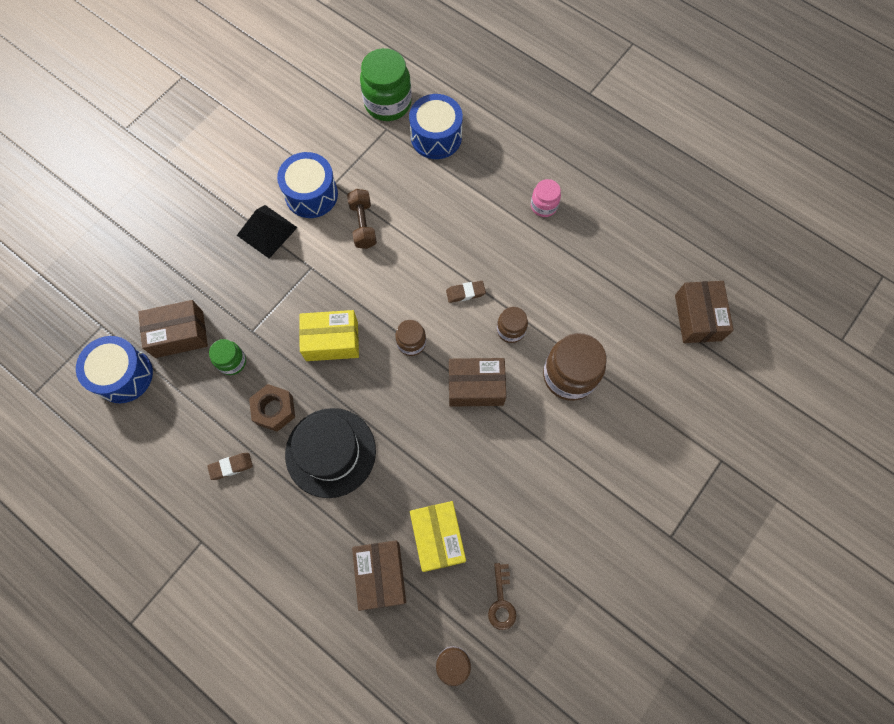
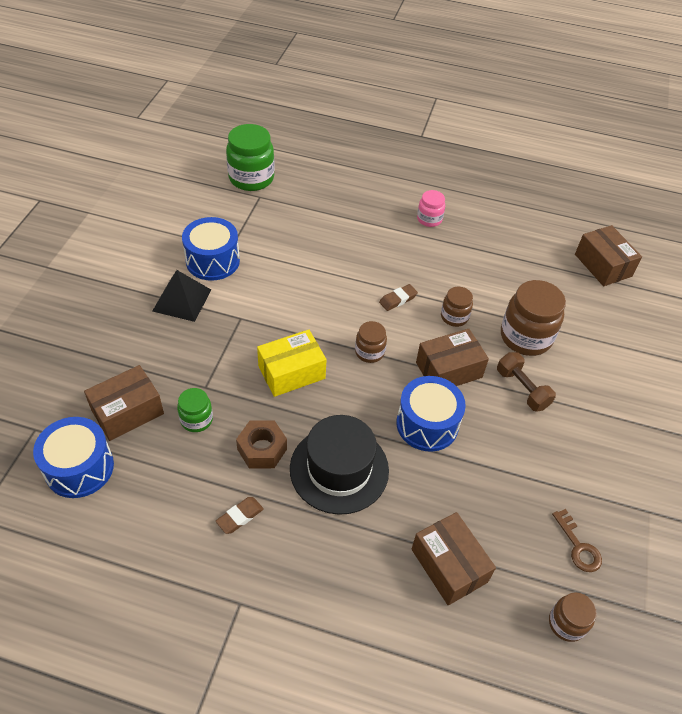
camera: 25 degrees left, 20 degrees down
brown dumbbell [347,189,377,249] -> brown dumbbell moved to [497,352,556,412]
blue drum [409,94,463,159] -> blue drum moved to [397,376,466,452]
yellow box [410,501,466,572] -> none

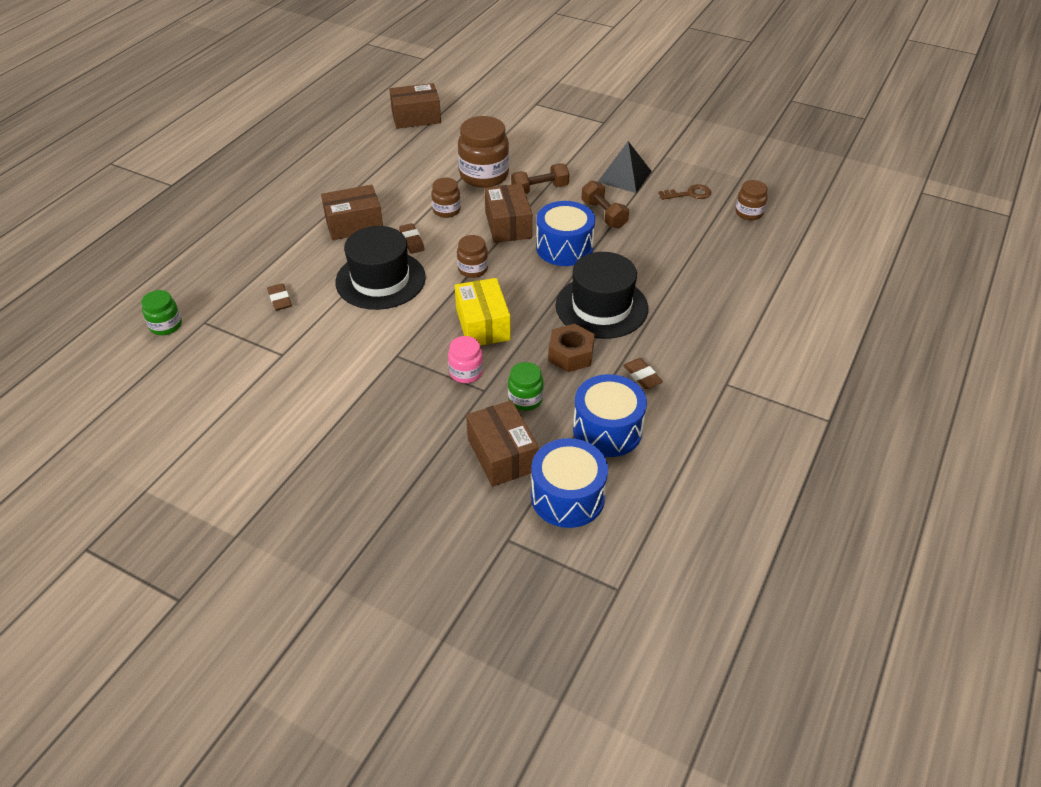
camera: 75 degrees left, 5 degrees down
black pyramid [152,270,211,322] -> black pyramid moved to [598,141,652,193]
blue drum [182,217,240,281] -> blue drum moved to [573,374,647,457]
green jar [226,124,275,191] -> green jar [141,290,182,335], size x0.55
brown box [412,512,496,605] -> brown box moved to [321,185,383,240]
pink jar [417,190,445,227] -> pink jar moved to [448,336,483,383]
none -> brown eraser [267,283,292,311]
none -> black hat [335,226,426,310]
none -> brown dumbbell [581,180,629,229]

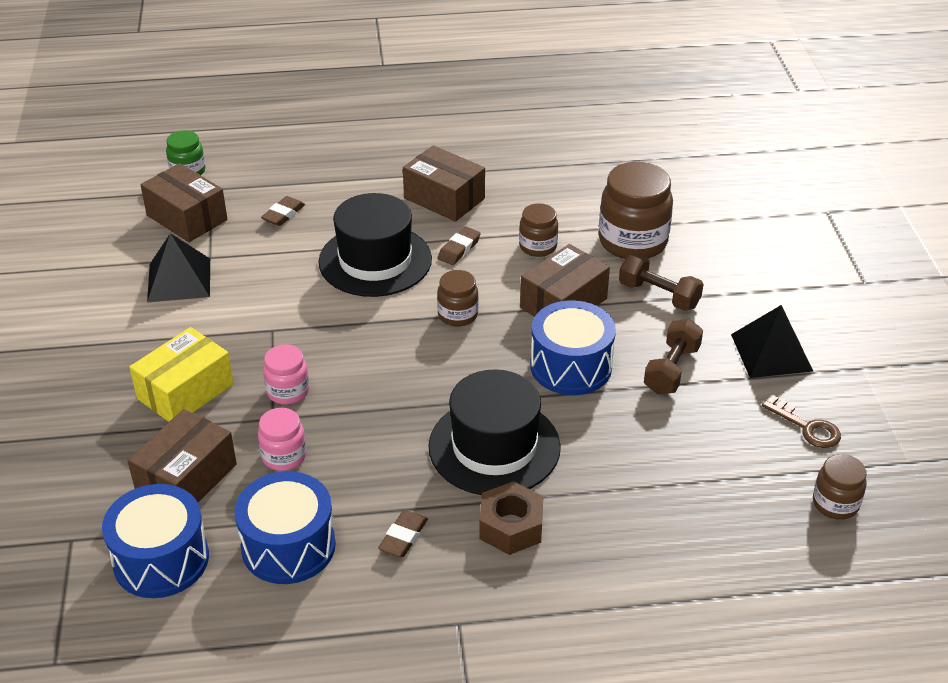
camera: 55 degrees right, 5 degrees down
brown box [389,83,441,129] -> brown box moved to [141,163,227,242]
yellow box [455,278,511,346] -> yellow box moved to [129,327,234,422]
green jar [508,362,544,411] -> pink jar [258,408,306,471]
brown nut [548,324,595,372] -> brown nut moved to [479,481,543,555]
none -> black pyramid [147,233,210,303]

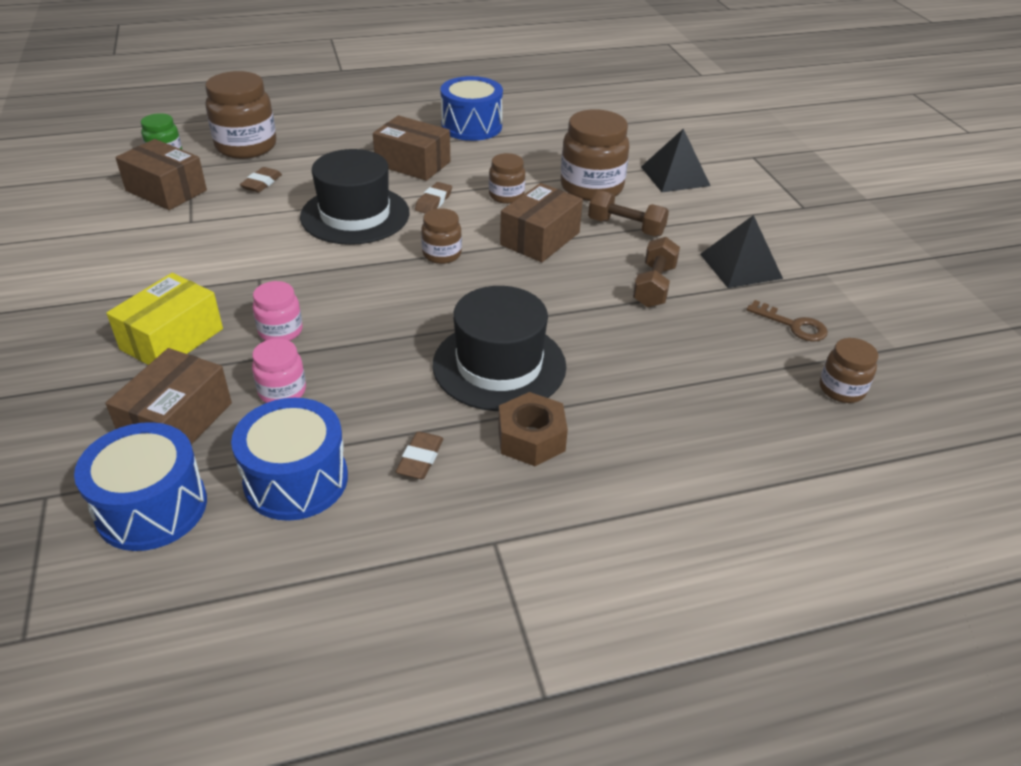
camera: 10 degrees left, 0 degrees up
black pyramid [147,233,210,303] -> black pyramid moved to [641,129,711,192]
blue drum [530,300,616,395] -> blue drum moved to [440,76,503,141]
none -> brown jar [205,71,276,159]

